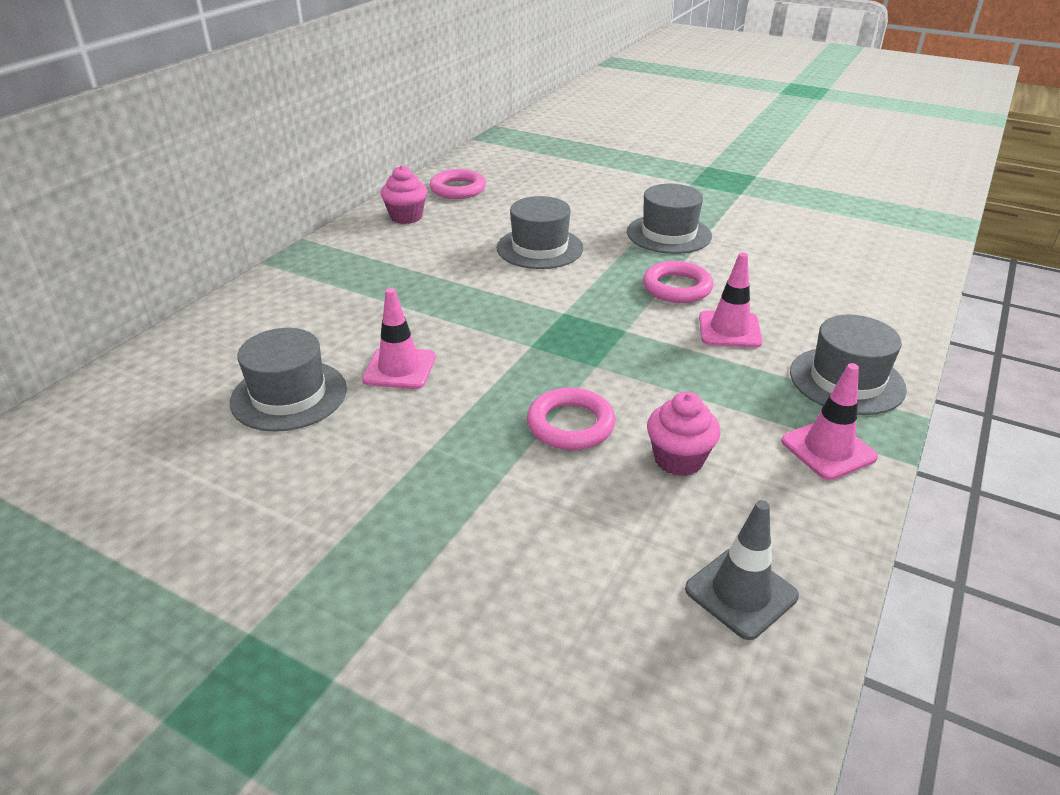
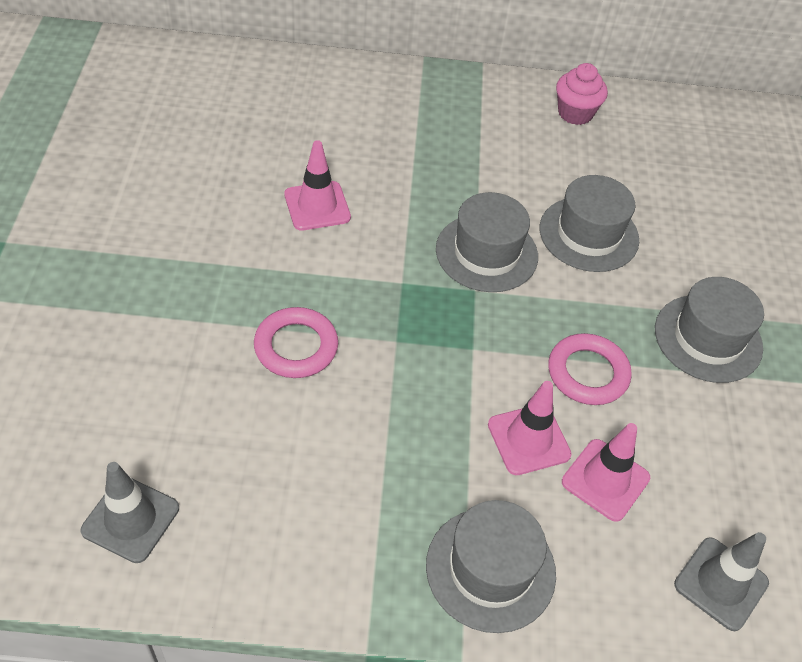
camera: 60 degrees right, 15 degrees up
grey hat [230,328,347,432] -> grey hat moved to [436,192,538,292]
pink ring [430,169,486,199] -> none
pink cupcake [647,392,721,476] -> none
pink traffic cone [781,363,878,480] -> pink traffic cone moved to [562,423,650,522]
none -> grey traffic cone [674,532,769,631]

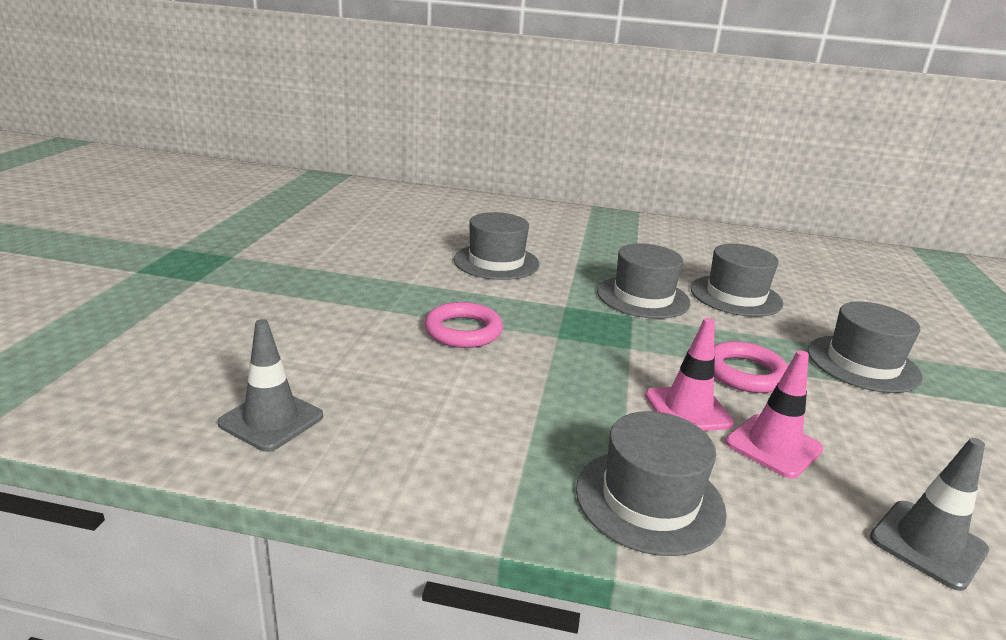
camera: 10 degrees right, 25 degrees down
pink traffic cone [284,140,351,231] -> grey hat [453,212,539,280]
pink cupcake [556,63,608,125] -> none

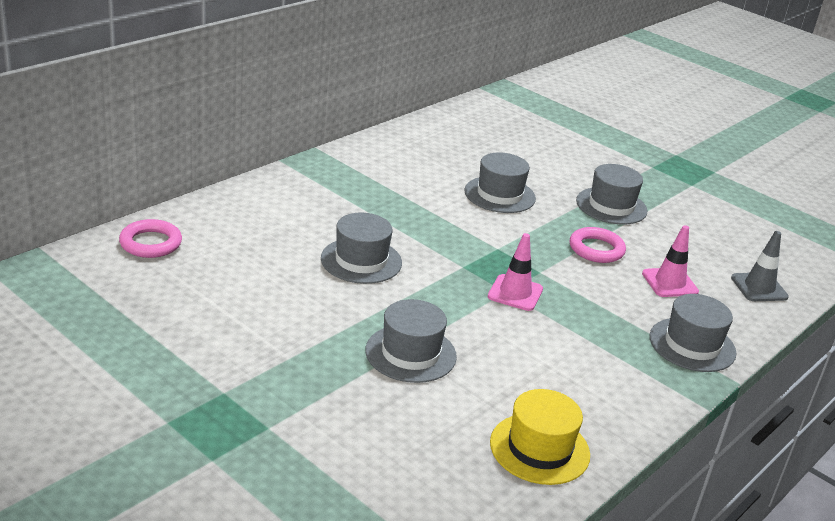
camera: 60 degrees left, 5 degrees up
grey traffic cone [218,319,323,452] -> yellow hat [490,389,590,485]
pink ring [424,302,503,348] -> pink ring moved to [119,219,182,258]
grey hat [597,244,690,319] -> grey hat moved to [365,299,457,383]
pink traffic cone [645,318,734,431] -> pink traffic cone moved to [488,233,543,311]

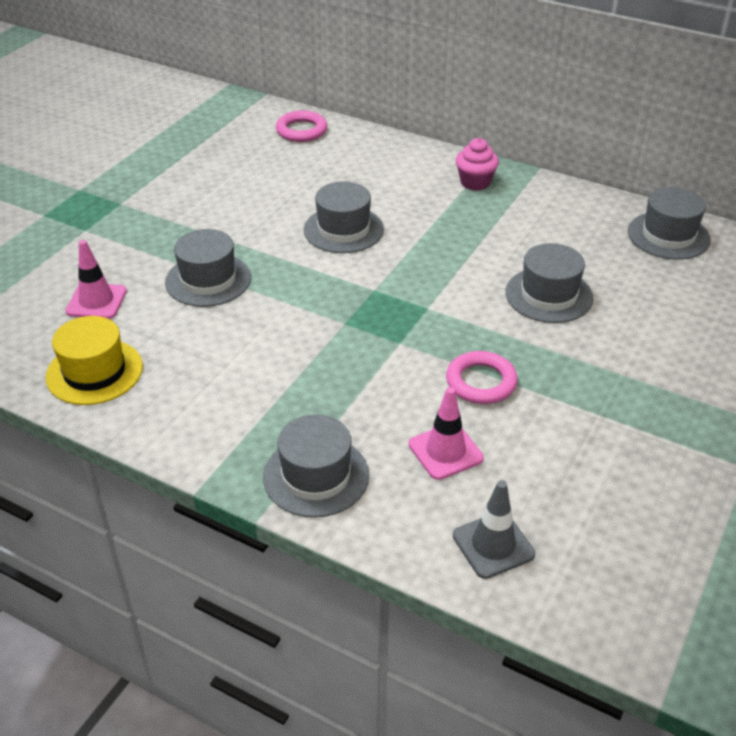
camera: 80 degrees right, 10 degrees up
pink traffic cone [488,233,543,311] -> pink traffic cone moved to [66,240,127,319]
grey hat [576,164,647,224] -> grey hat moved to [628,187,711,260]
none -> pink cupcake [456,138,499,191]

